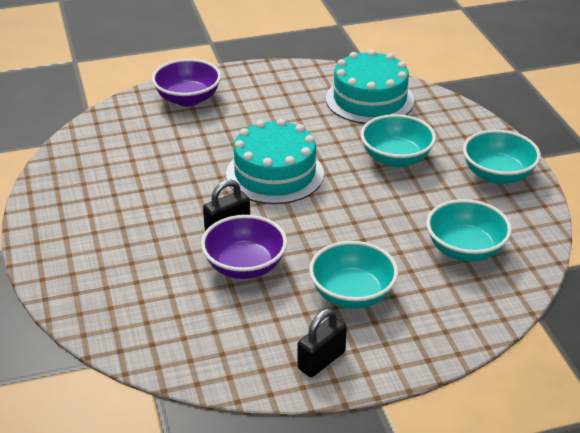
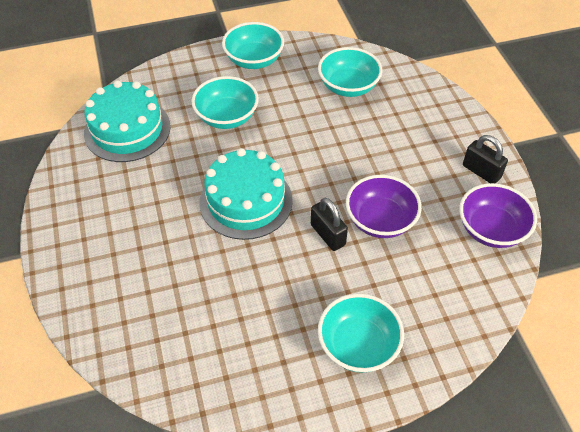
camera: 90 degrees left, 15 degrees up
purple bowl [152,59,221,106] -> purple bowl moved to [459,183,537,248]
turquoise bowl [309,241,398,309] -> turquoise bowl moved to [318,293,404,373]

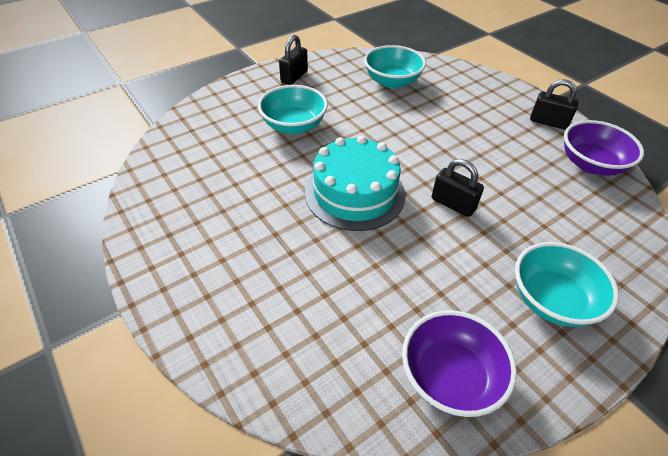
camera: 20 degrees left, 5 degrees down
turquoise cake [84,80,171,162] -> none
turquoise bowl [222,22,284,69] -> black padlock [279,35,308,85]
purple bowl [346,175,422,238] -> purple bowl moved to [402,310,517,417]

